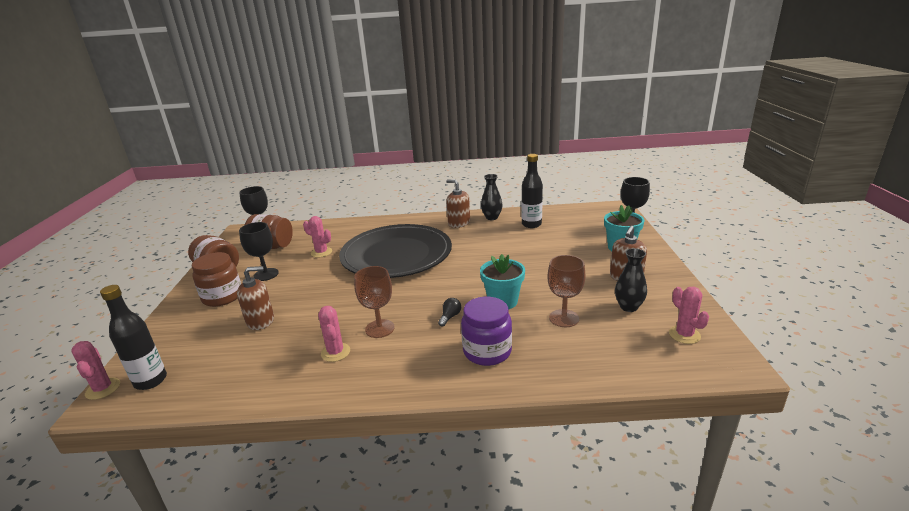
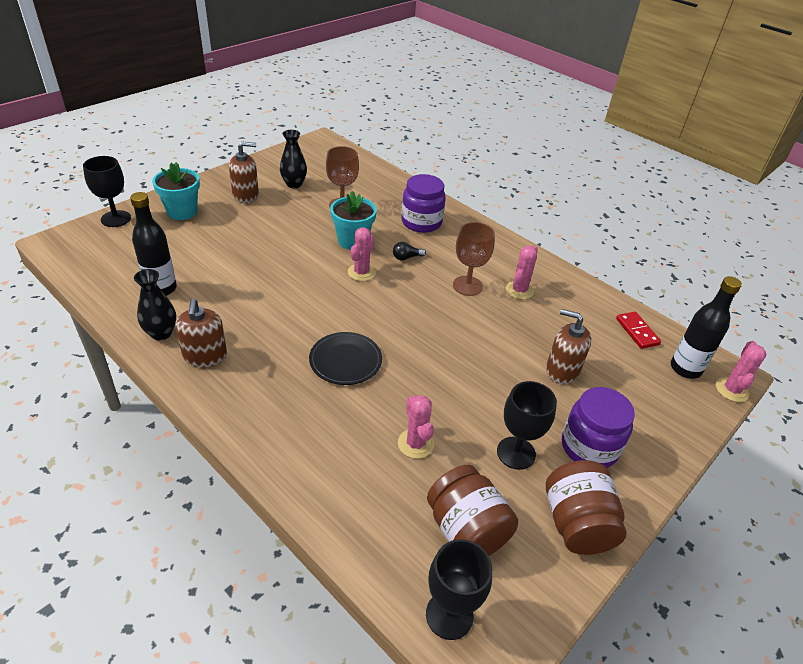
camera: 140 degrees left, 15 degrees up
brown jar [192,252,241,307] -> purple jar [562,387,635,468]
black plate [339,224,452,278] -> black plate [309,332,382,385], size x0.43
pink cactus [669,287,709,344] -> pink cactus moved to [348,227,376,281]
none -> red domino [616,312,661,349]

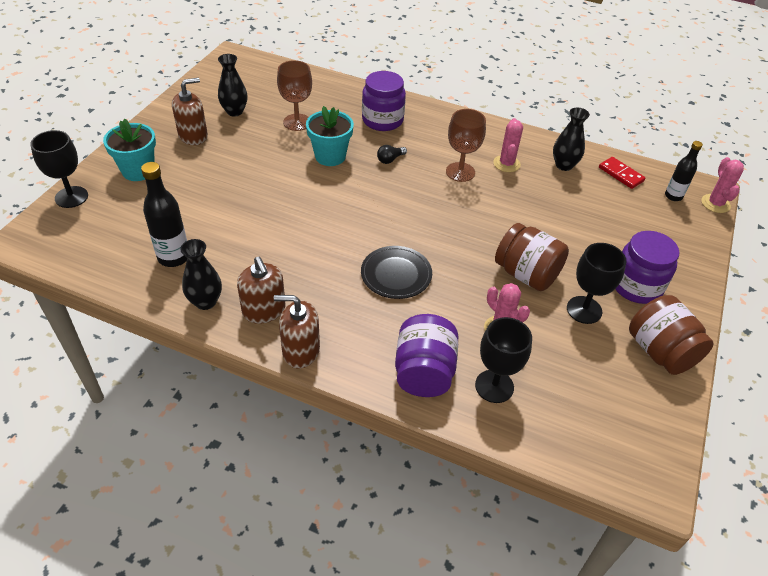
camera: 20 degrees left, 5 degrees up
pink cactus [348,227,376,281] -> none
black goblet [426,539,492,640] -> black goblet moved to [475,317,532,403]
brown jar [427,465,518,556] -> brown jar moved to [495,223,569,291]
brown soap dispenser [546,309,591,384] -> brown soap dispenser moved to [274,295,320,368]
black bottle [671,276,742,379] -> black bottle [665,141,703,201], size x0.64
none -> purple jar [395,314,458,397]
none -> black vase [553,108,590,171]

